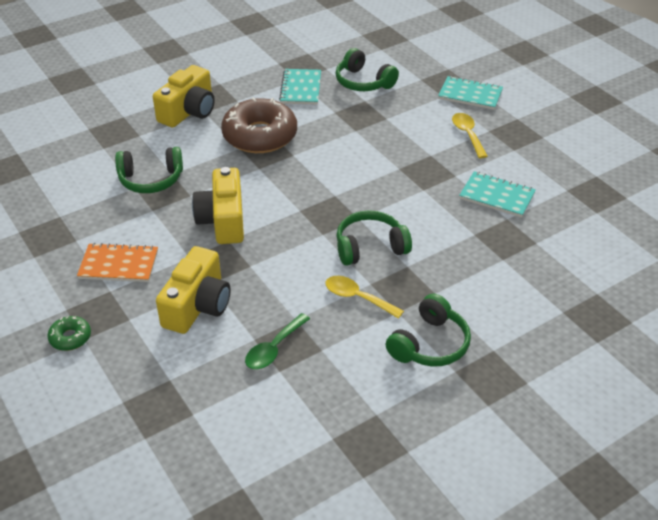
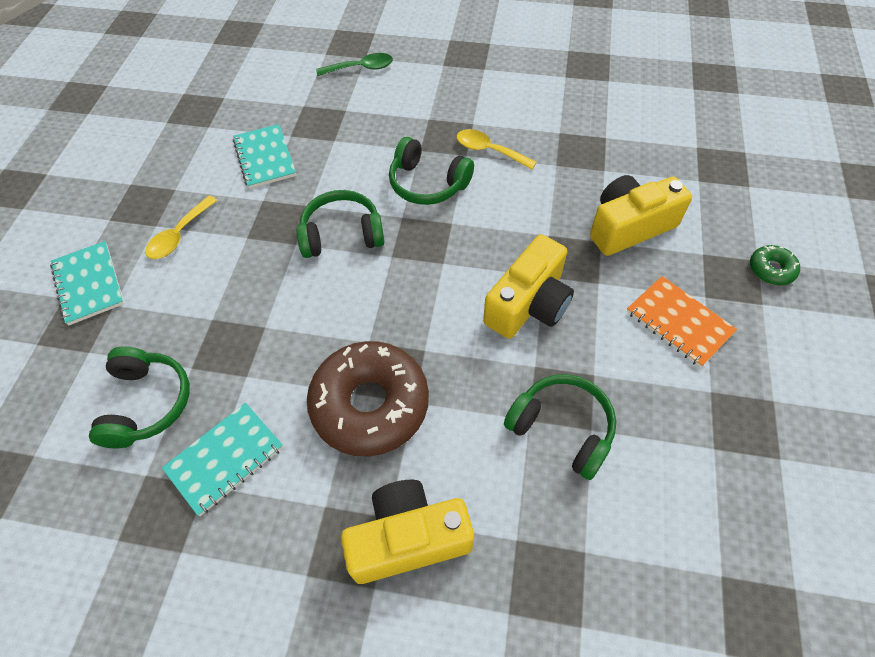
camera: 135 degrees left, 15 degrees up
green spoon [245,313,310,369] -> green spoon moved to [316,53,393,76]
yellow spoon [325,276,404,319] -> yellow spoon turned 135 degrees clockwise [457,129,537,169]
green headphones [386,294,471,366] -> green headphones moved to [297,190,385,258]

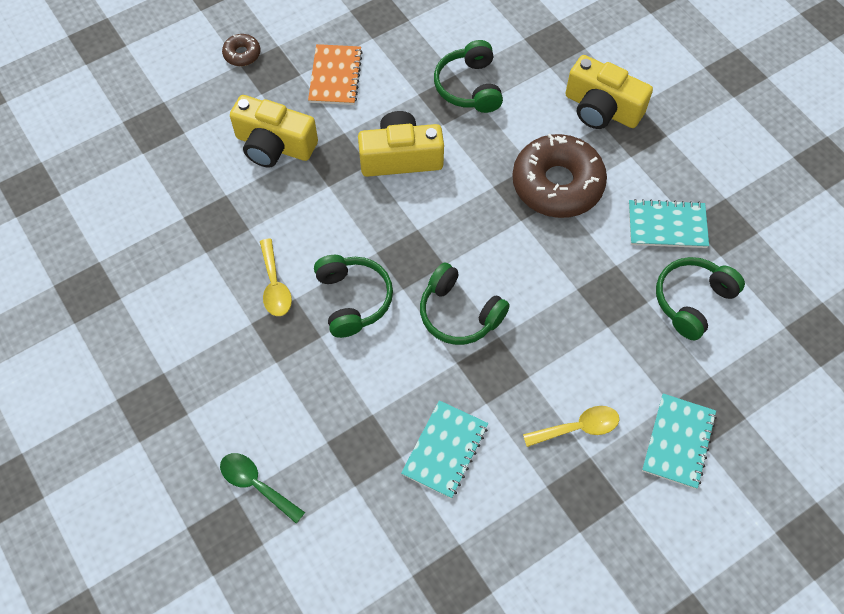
camera: 135 degrees left, 5 degrees up
green donut [750,245,800,285] -> brown donut [222,34,260,66]

